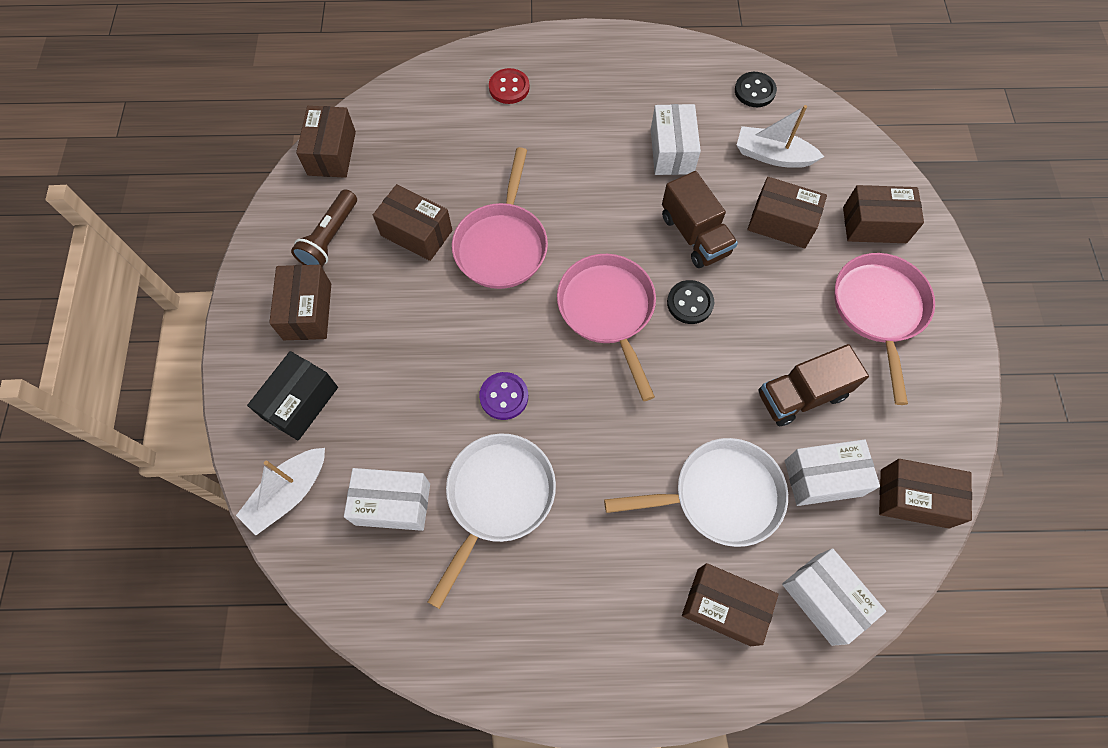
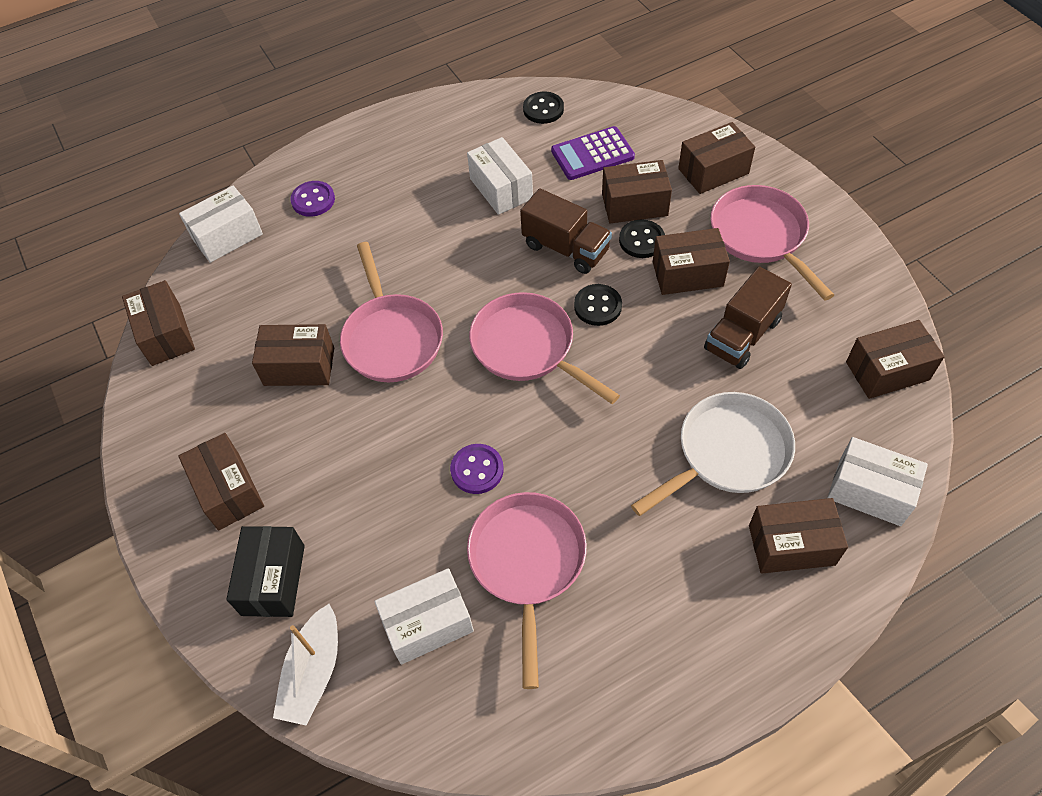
camera: 25 degrees left, 10 degrees down
brown flashlight [291,189,357,267] -> none
white pan [428,434,556,609] -> pink pan [467,492,587,689]
red button [489,68,530,104] -> purple button [290,181,335,217]
white boat [737,105,824,168] -> purple calculator [551,126,635,180]
white box [785,439,880,506] -> white box moved to [179,185,263,263]
none -> black button [619,219,665,258]
none -> brown box [653,228,730,295]

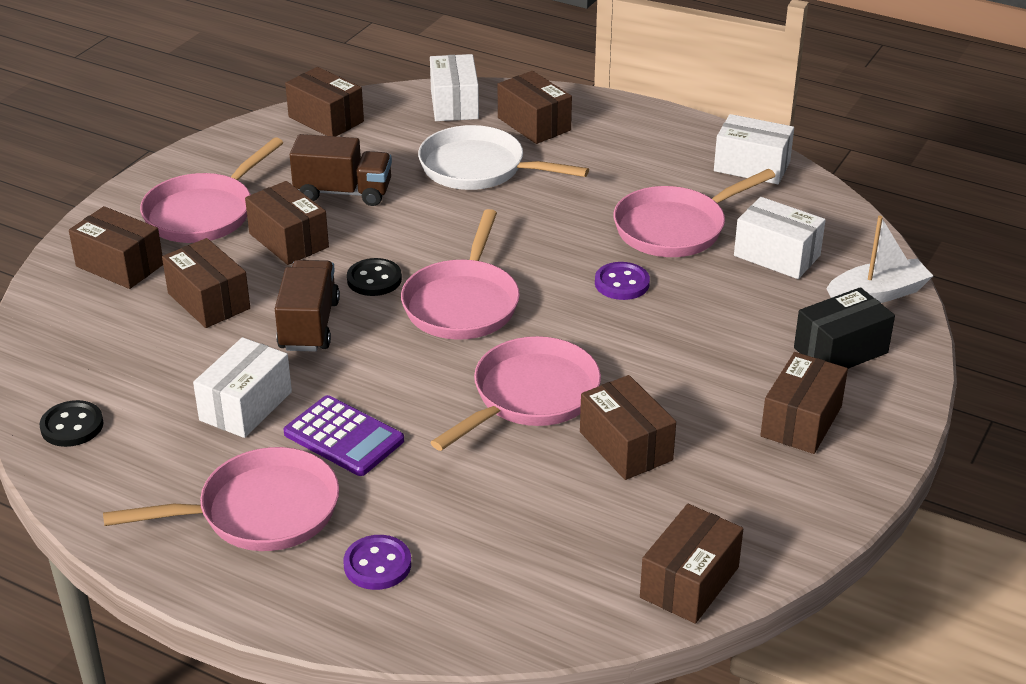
camera: 125 degrees left, 20 degrees down
white box [179,185,263,263] -> white box moved to [714,114,794,184]
purple calculator [551,126,635,180] -> purple calculator moved to [283,395,404,476]
black button [619,219,665,258] -> none
none -> pink pan [103,447,339,551]

